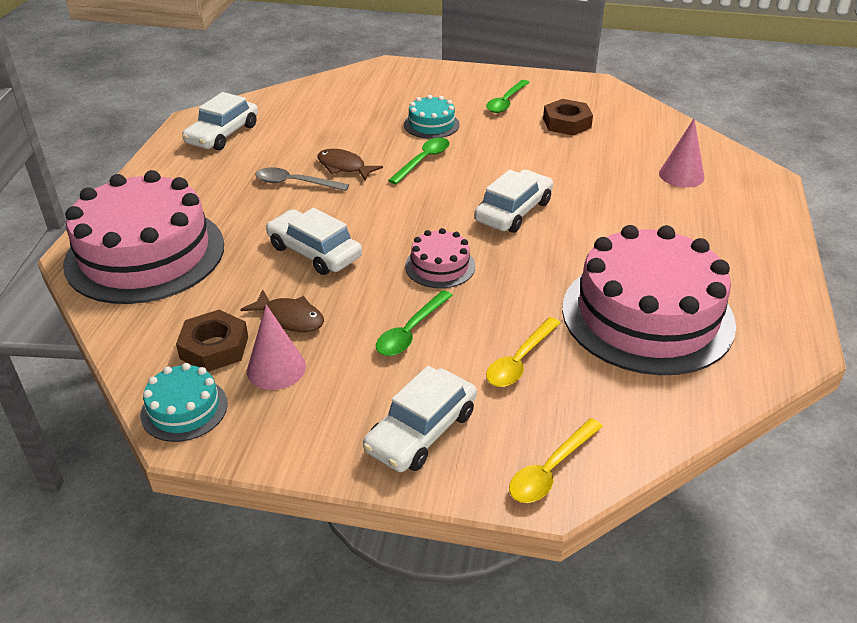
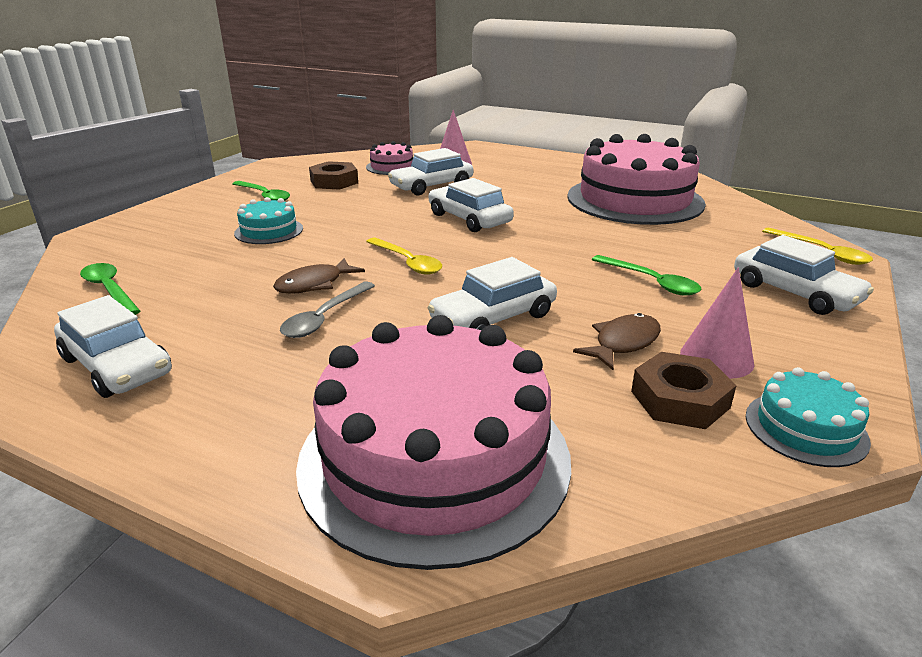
camera: 75 degrees left, 10 degrees down
green spoon [388,138,449,184] -> green spoon moved to [80,263,140,315]
pink cake [405,228,475,288] -> pink cake moved to [366,141,413,175]
yellow spoon [486,317,561,387] -> yellow spoon moved to [366,238,442,275]
none -> white car [388,148,473,195]

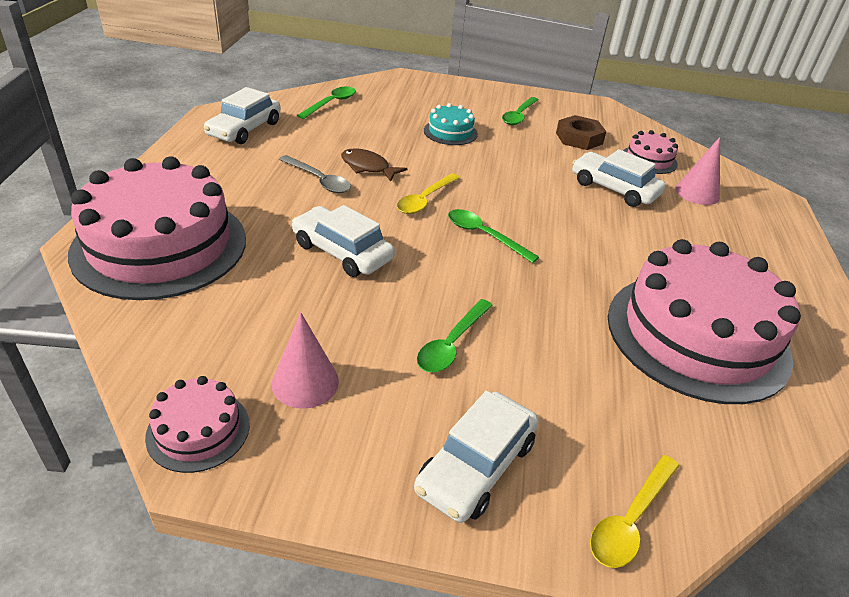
camera: 70 degrees right, 10 degrees up
grey spoon [280,282,375,338] -> grey spoon turned 150 degrees counterclockwise [279,155,351,193]
white car [429,178,514,232] -> none
brown fish [573,313,661,370] -> none
brown nut [631,352,737,429] -> none
turquoise cake [746,367,871,467] -> pink cake [145,376,250,473]
none -> green spoon [448,209,539,263]

